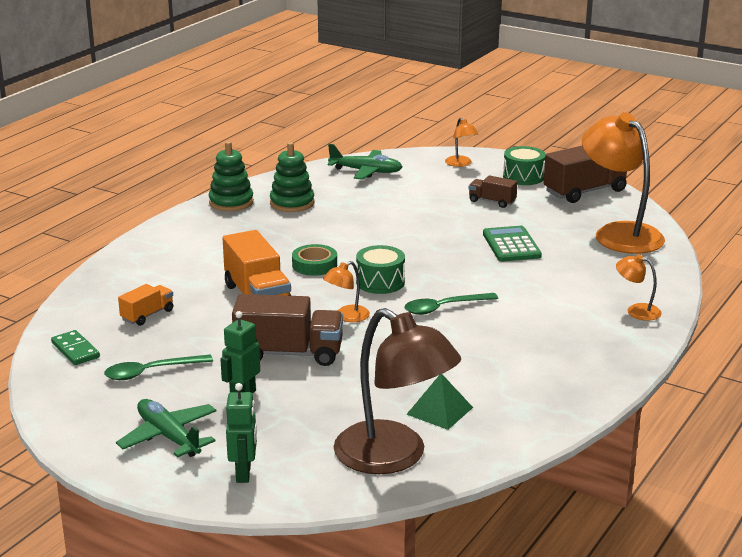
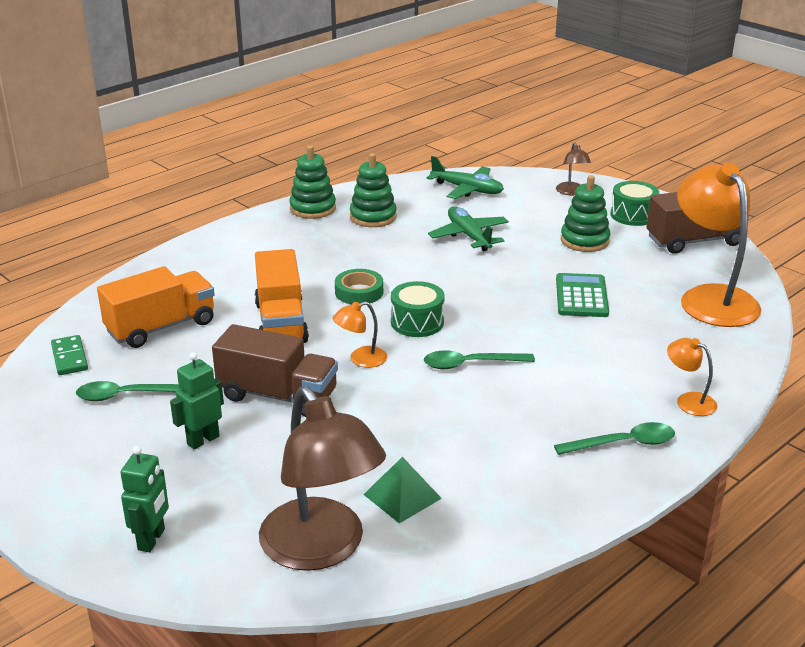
camera: 15 degrees right, 5 degrees up
green plane [116,399,217,457] -> green plane moved to [428,206,509,251]
orange truck [118,284,173,326] -> orange truck [97,266,215,348], size x1.85
orange lamp [445,118,478,167] -> brown lamp [556,143,591,195]
brown truck [469,175,518,208] -> green stacking toy [561,175,610,252]
none -> green spoon [554,422,675,455]

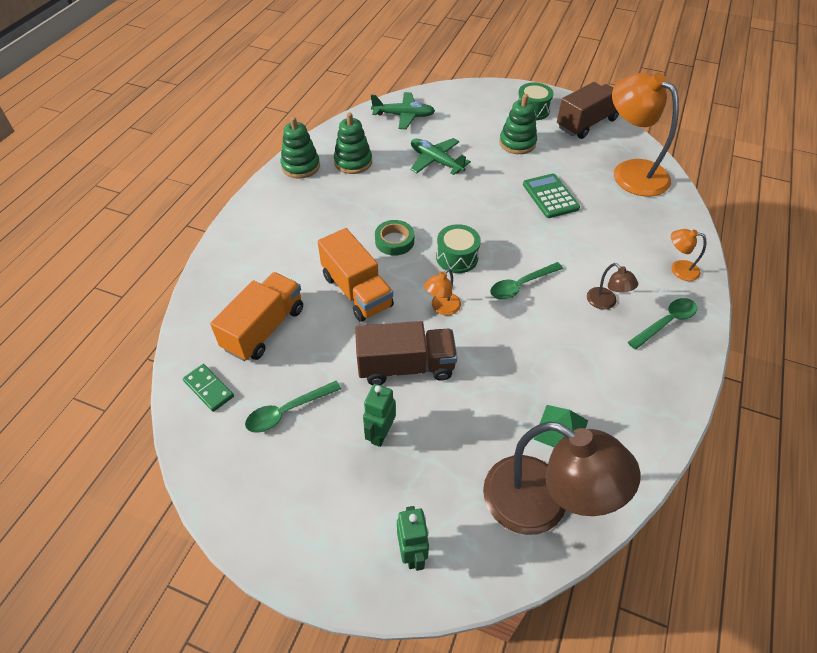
camera: 25 degrees left, 20 degrees up
brown lamp [556,143,591,195] -> brown lamp moved to [587,263,638,310]

